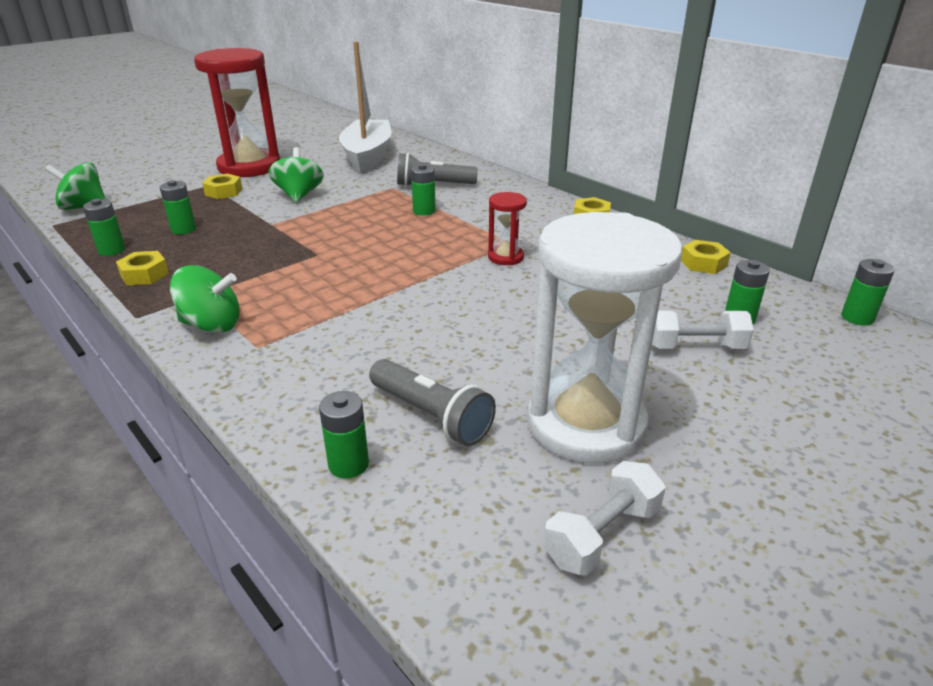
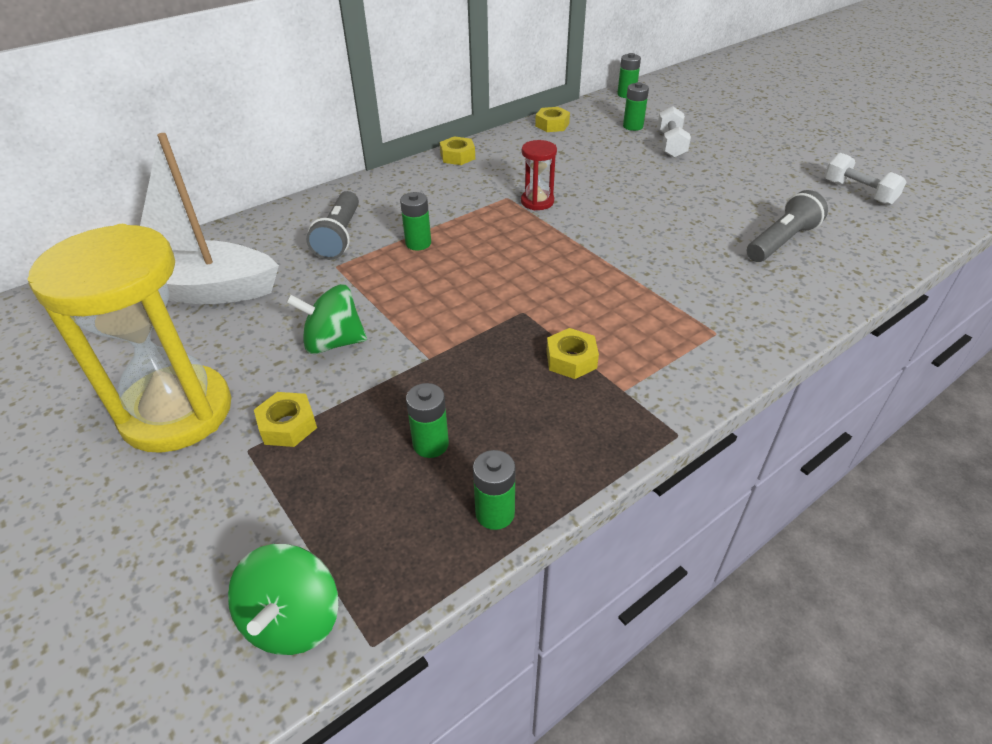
camera: 85 degrees left, 10 degrees up
yellow nut [116,251,169,285] -> yellow nut moved to [546,328,599,379]
green spinning top [170,265,240,333] -> none
red hourglass [194,48,280,177] -> yellow hourglass [28,224,232,453]
green battery [319,391,369,478] -> none
white hourglass [528,212,682,464] -> none

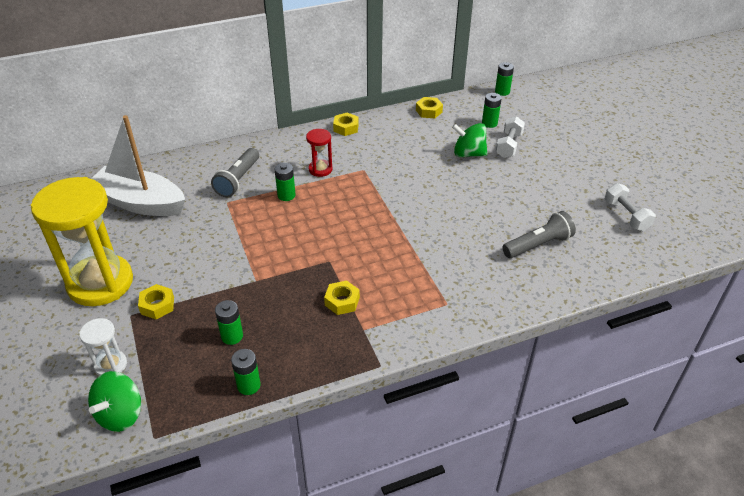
camera: 15 degrees right, 0 degrees up
green spinning top [286,284,367,354] -> green spinning top moved to [452,123,488,157]
red hourglass [521,140,557,210] -> red hourglass moved to [306,129,333,177]
none -> white hourglass [79,318,127,376]

